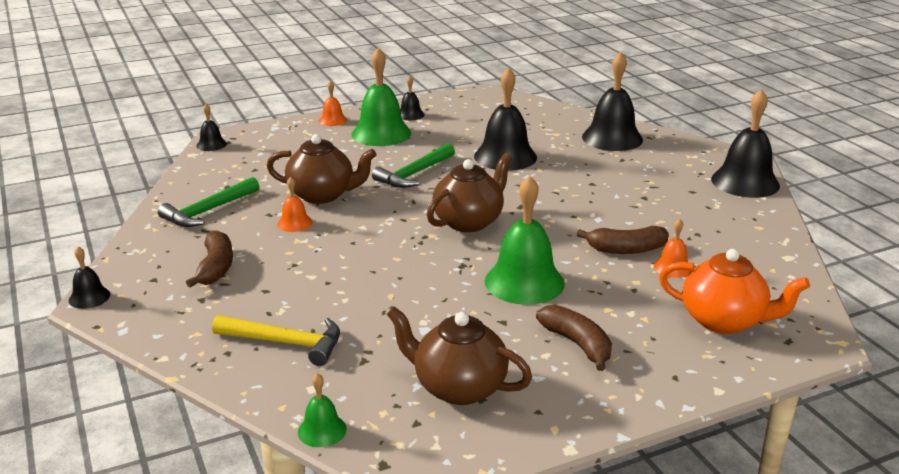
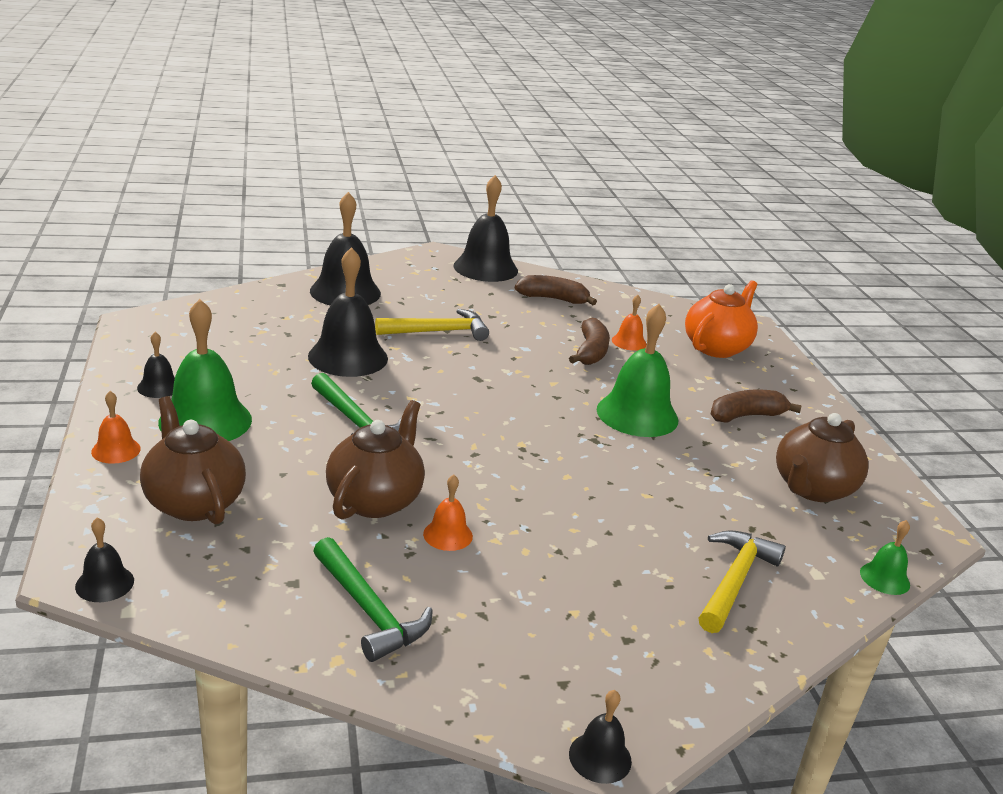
camera: 80 degrees left, 0 degrees up
brown banana [186,230,233,288] -> brown banana moved to [515,275,597,305]
brown teapot [427,153,512,232] -> brown teapot moved to [140,396,246,525]
none -> yellow hammer [375,309,489,341]

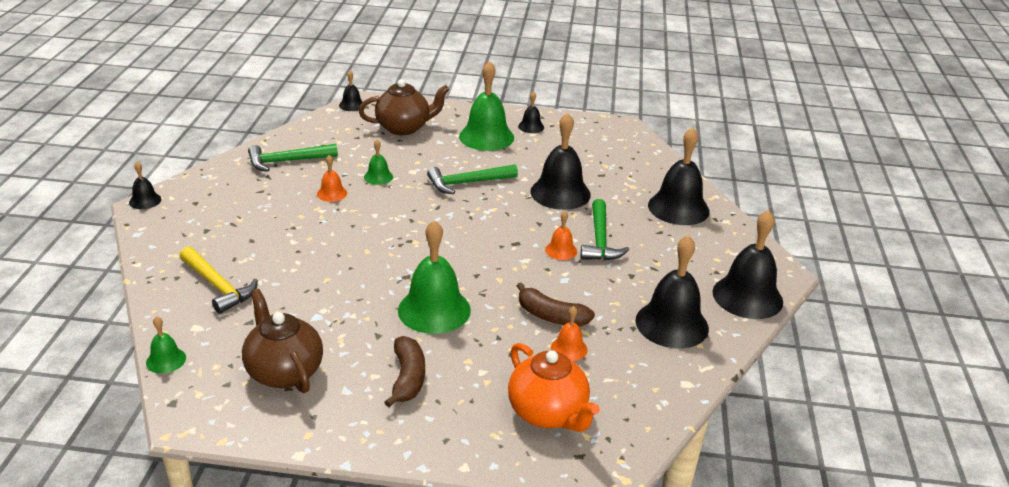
camera: 110 degrees right, 5 degrees up
orange bell [91,391,141,464] -> orange bell moved to [545,211,577,260]
brown teapot [326,400,425,519] -> green bell [364,139,393,185]
yellow hammer [375,309,489,341] -> green hammer [581,199,629,260]
brown banana [515,275,597,305] -> black bell [636,235,709,348]

